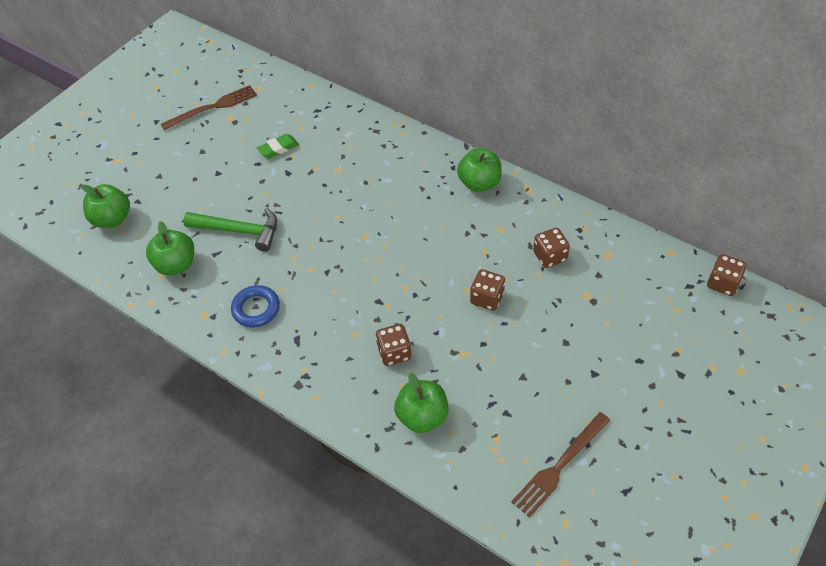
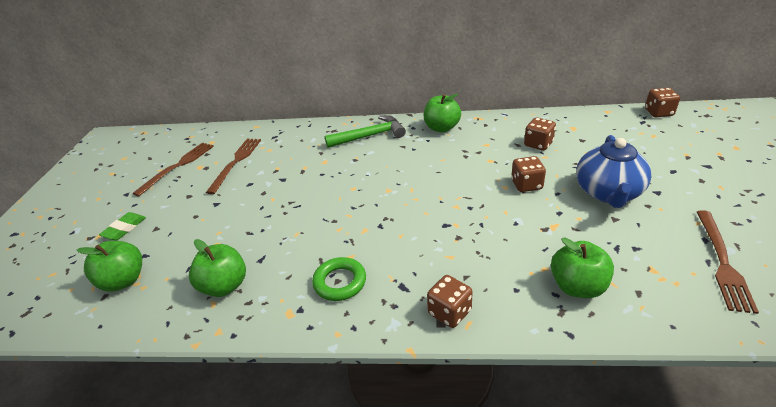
camera: 30 degrees left, 15 degrees down
green hammer [183,208,277,252] -> green hammer moved to [324,115,406,148]
blue ring [231,285,280,328] -> green ring [312,257,366,301]
green eraser [257,134,299,159] -> green eraser moved to [99,212,146,240]
brown dice [376,324,412,366] -> brown dice moved to [427,275,473,328]
none -> brown fork [206,138,261,194]
none -> blue teapot [576,135,651,208]

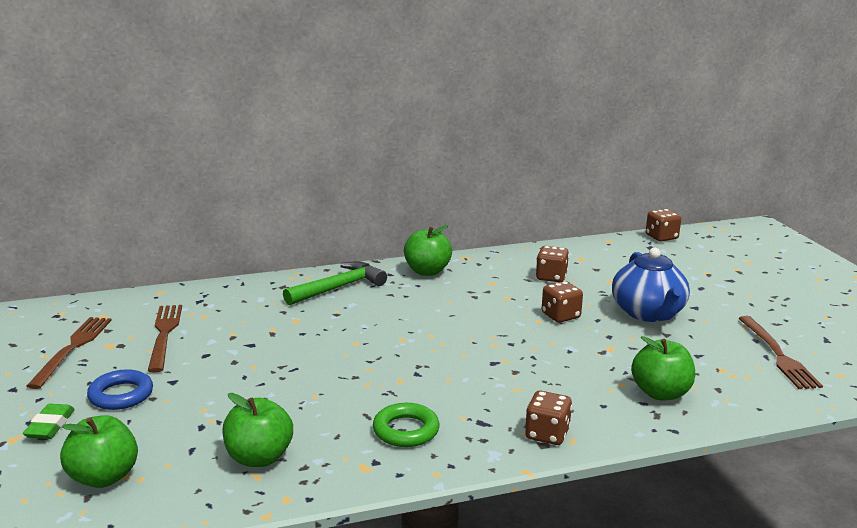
camera: 25 degrees left, 15 degrees down
none -> blue ring [87,369,153,410]

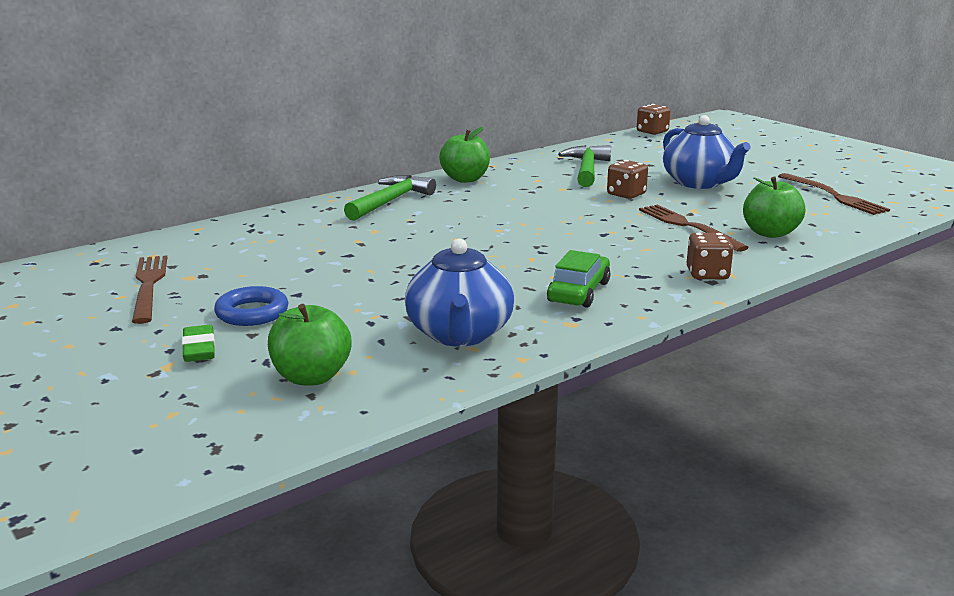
camera: 20 degrees left, 0 degrees up
brown fork [148,305,182,373] -> brown fork moved to [639,205,749,252]
green apple [222,393,293,467] -> blue teapot [405,239,514,347]
green ring [373,403,440,447] -> green car [547,250,610,308]
brown dice [536,246,569,282] -> green hammer [558,145,611,187]

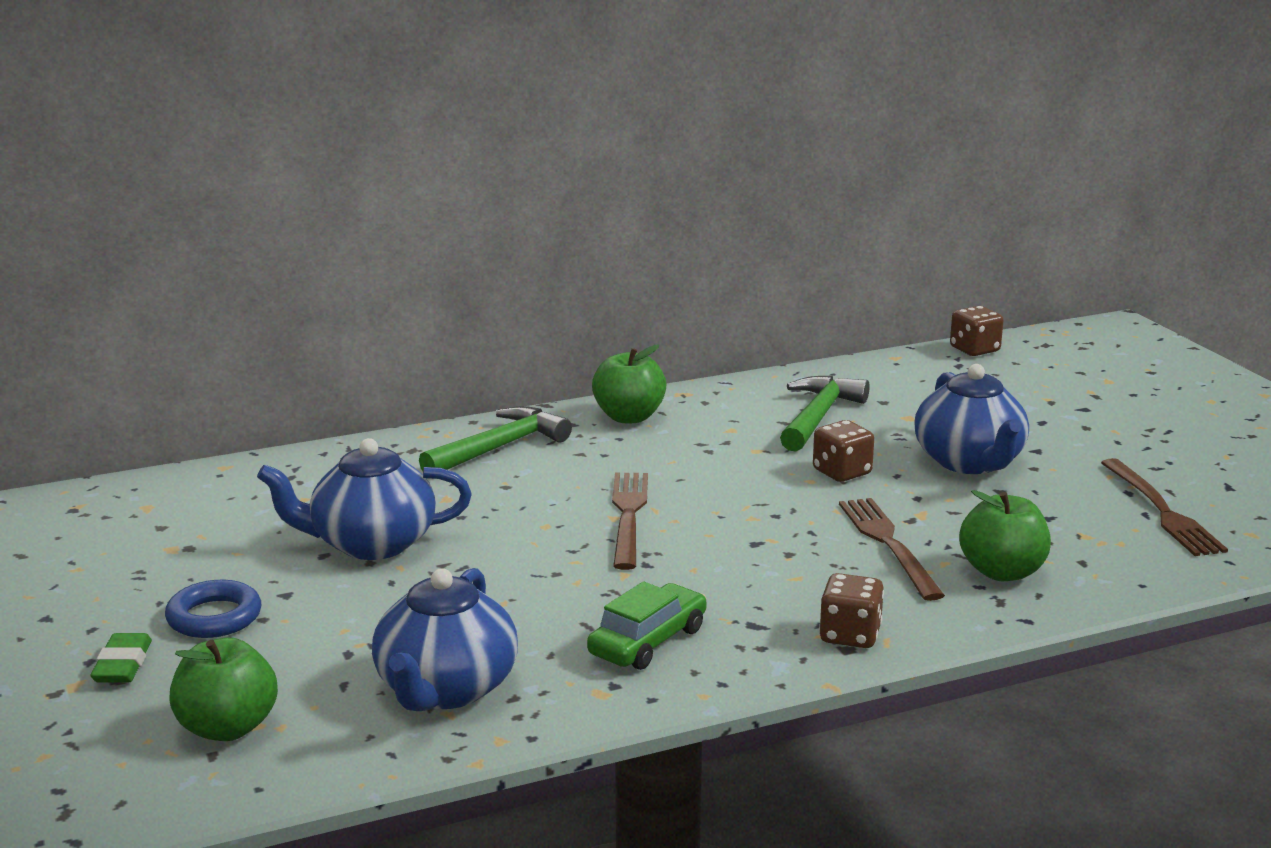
camera: 15 degrees right, 0 degrees up
brown fork [132,255,167,324] -> brown fork moved to [612,473,648,570]
none -> blue teapot [257,438,472,560]

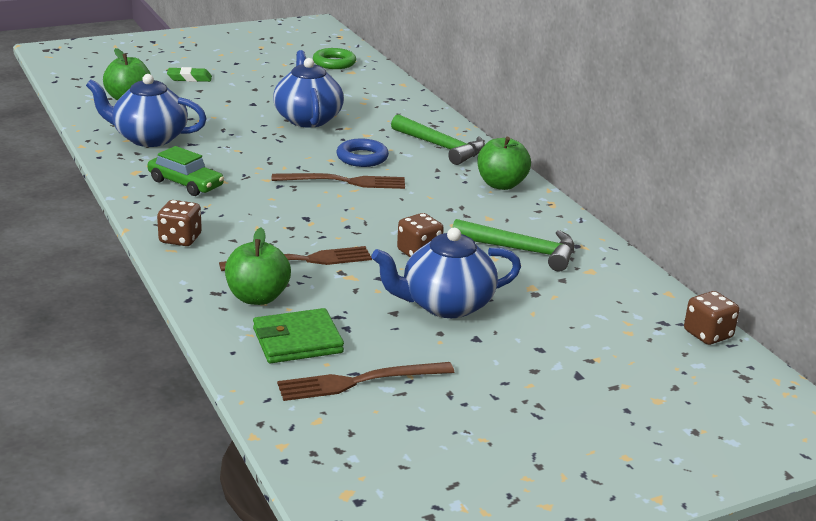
camera: 85 degrees right, 5 degrees up
blue ring [165,580,261,638] -> blue ring moved to [336,139,389,167]
none -> green wallet [253,308,344,363]
none -> green ring [313,48,356,69]

